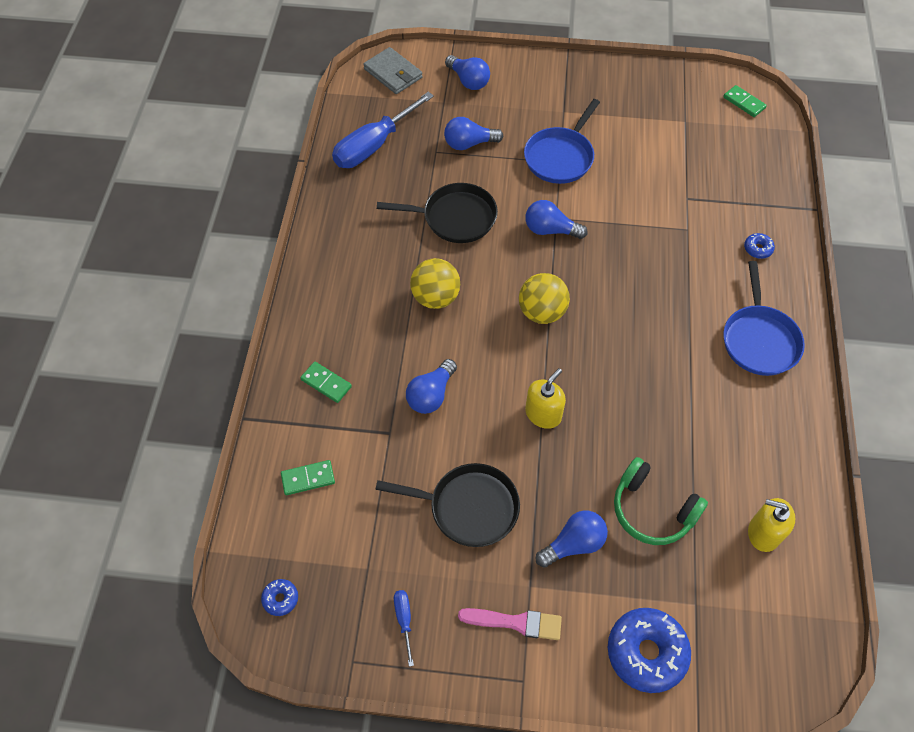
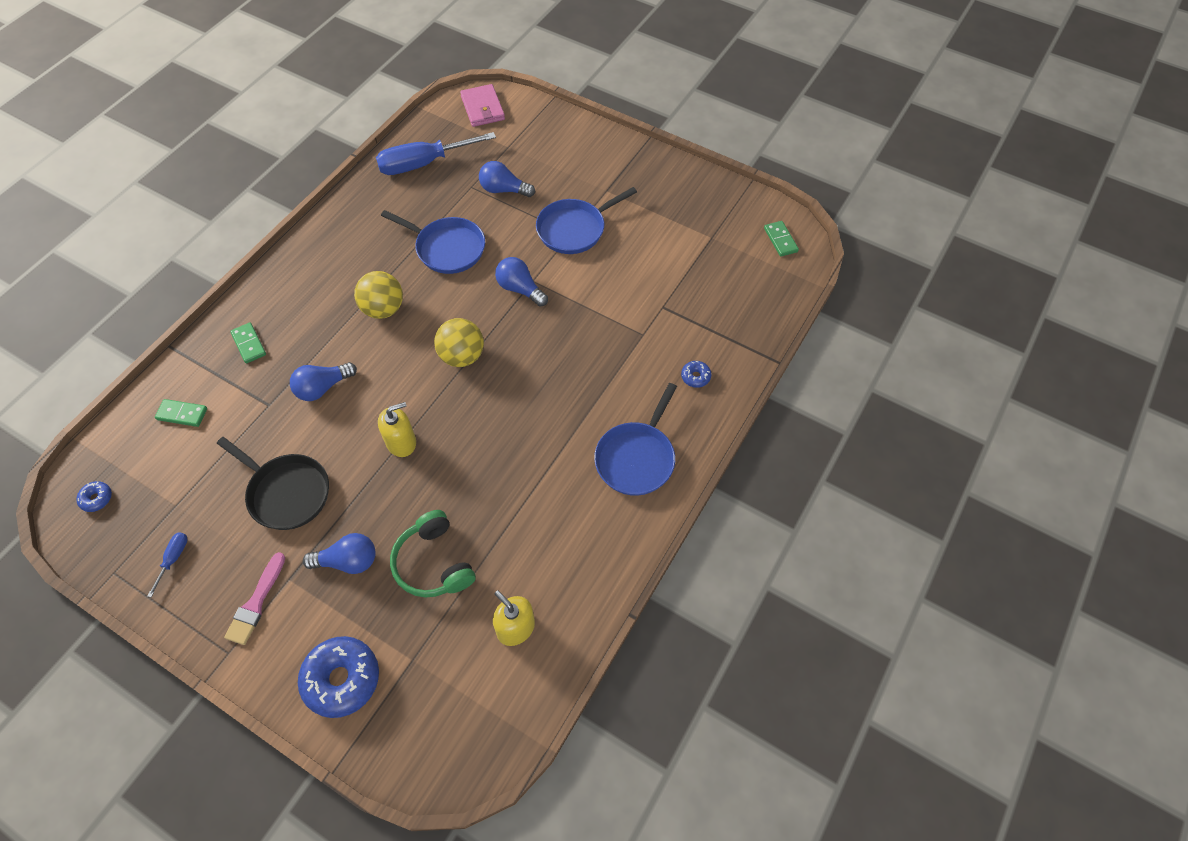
camera: 25 degrees right, 0 degrees up
grey wallet [363,47,423,94] -> pink wallet [460,84,505,127]
black pan [377,183,498,243] -> blue pan [381,210,485,274]
blue light bulb [445,55,490,90] -> none
pink brush [458,608,562,640] -> pink brush turned 75 degrees clockwise [224,552,285,645]

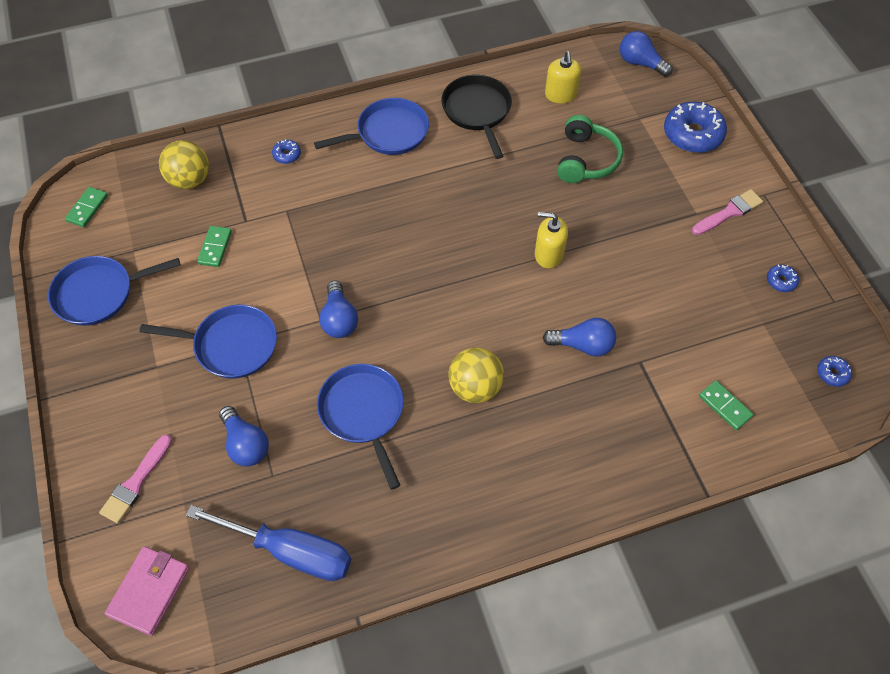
camera: 140 degrees left, 0 degrees up
blue screwdriver [147,532,188,597] -> blue donut [767,265,799,292]
black pan [217,437,329,530] -> black pan moved to [442,75,512,159]
green domino [230,322,266,364] -> green domino moved to [197,226,232,267]
blue light bulb [303,533,375,574] -> blue light bulb moved to [620,31,673,77]
yellow ball [434,318,484,367] -> yellow ball moved to [159,140,209,189]
none -> blue pan [48,256,180,326]
none -> pink brush [99,435,172,524]

